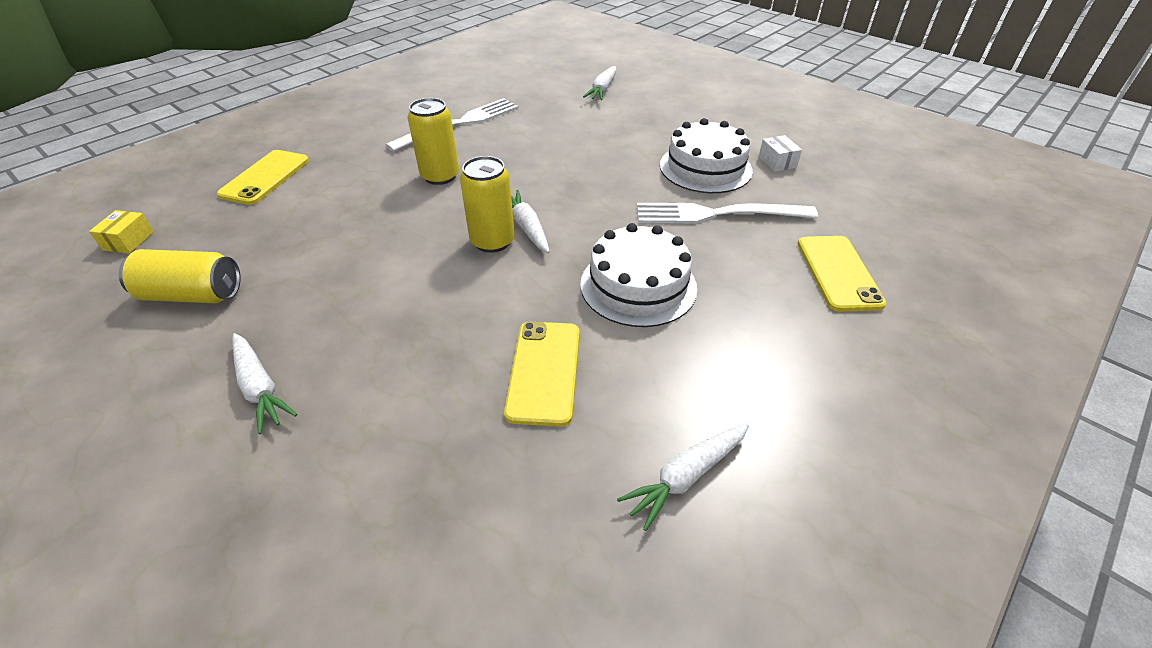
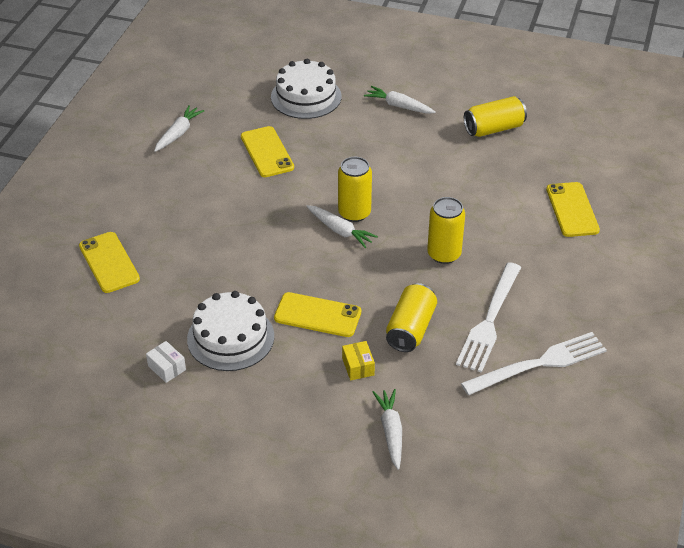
camera: 155 degrees right, 0 degrees up
yellow box [89,210,154,254] -> yellow box moved to [342,341,375,380]
white cake [580,223,697,327] -> white cake moved to [271,59,342,119]
white fork [637,203,818,223] -> white fork moved to [461,332,607,395]
none -> yellow phone [274,292,361,337]
none -> yellow can [386,283,437,352]

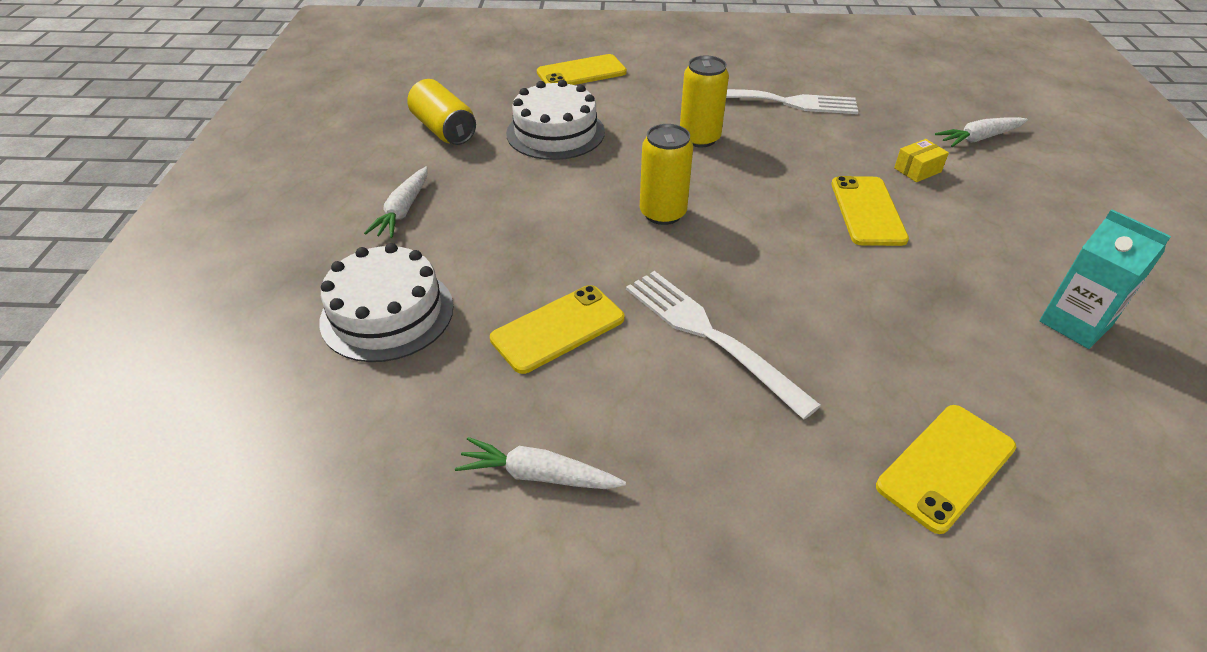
camera: 105 degrees left, 0 degrees up
white box [146,341,186,383] -> turquoise carton [1039,209,1171,349]
white cake [187,291,274,371] -> white cake moved to [506,80,605,160]
white carrot [306,205,378,248] -> none
yellow can [386,283,437,352] -> none
white fork [461,332,607,395] -> white fork moved to [626,271,821,419]

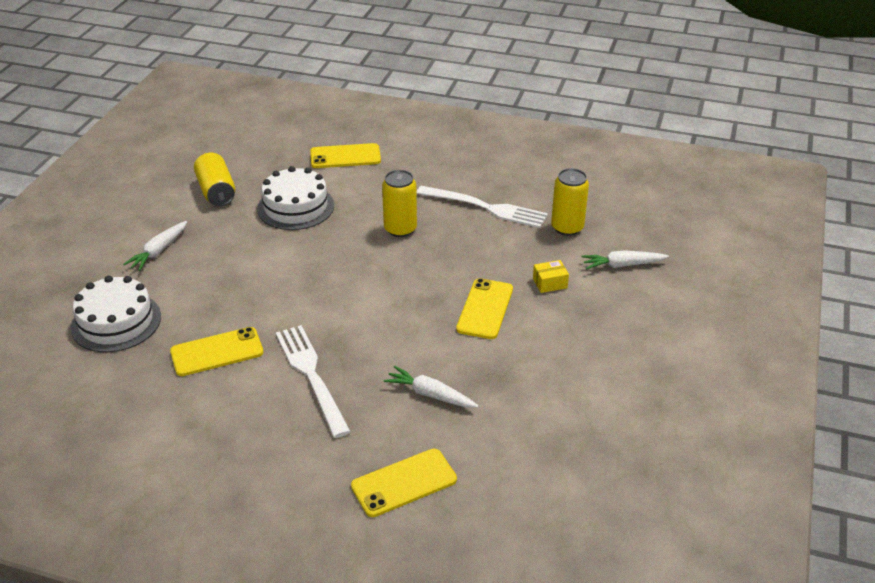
camera: 15 degrees right, 5 degrees down
white carrot [455,437,626,489] -> white carrot moved to [384,366,478,408]
yellow can [640,124,693,225] -> yellow can moved to [551,168,589,236]
turquoise carton [1039,209,1171,349] -> none

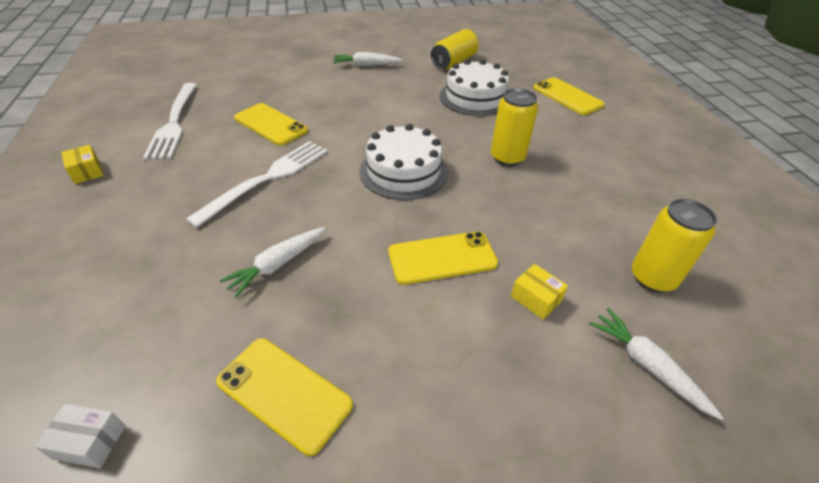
camera: 60 degrees right, 5 degrees up
white cake [71,276,161,352] -> white cake moved to [360,124,448,200]
yellow phone [351,449,457,517] -> yellow phone moved to [216,338,353,456]
white carrot [384,366,478,408] -> white carrot turned 135 degrees counterclockwise [219,227,326,298]
white fork [416,186,548,228] -> white fork moved to [143,83,197,160]
none -> white box [34,404,126,468]
none -> yellow box [61,145,104,184]

